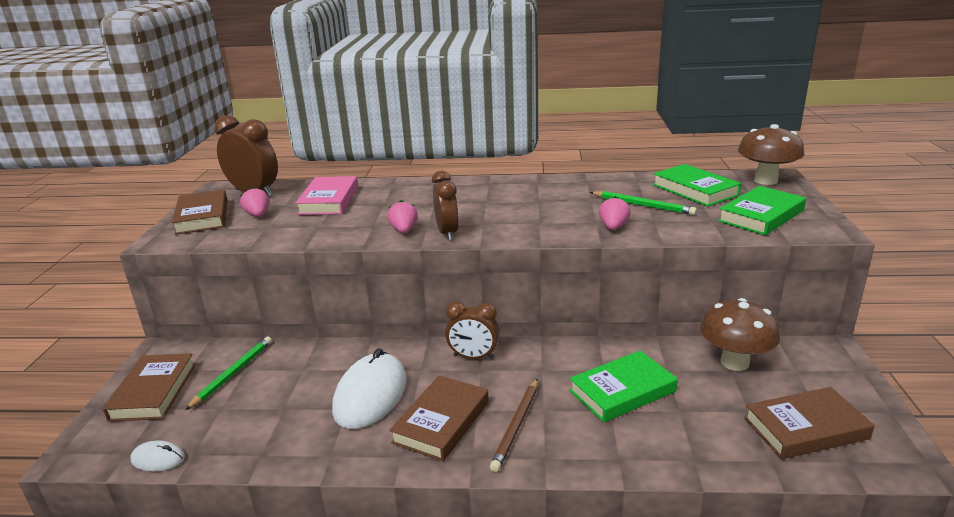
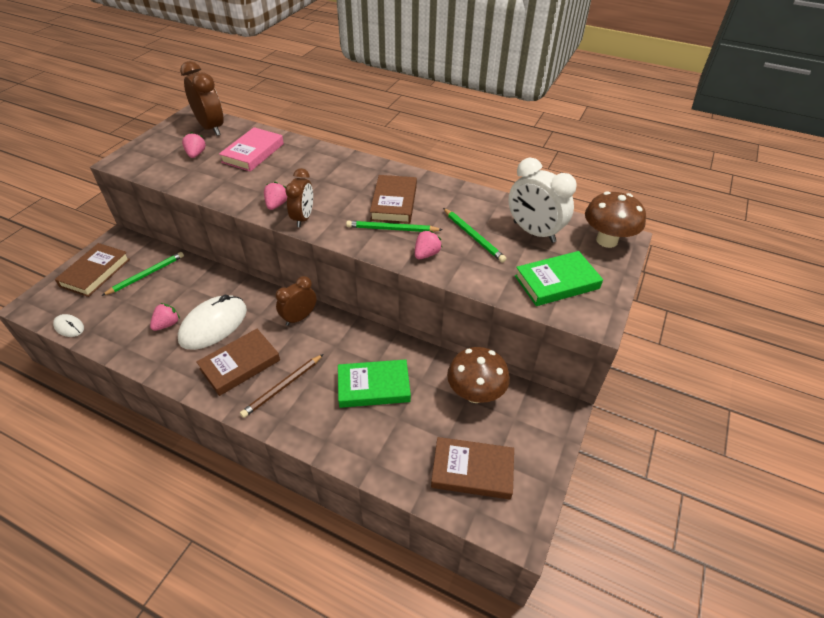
camera: 20 degrees right, 20 degrees up
brown book [171,189,227,235] -> brown book moved to [370,175,417,224]
brown clock [445,301,500,359] -> brown clock turned 105 degrees clockwise [276,276,316,326]
green book [653,164,741,207] -> white clock [508,158,577,243]
none -> pink strawberry [150,303,180,331]
none -> green pencil [346,221,443,232]

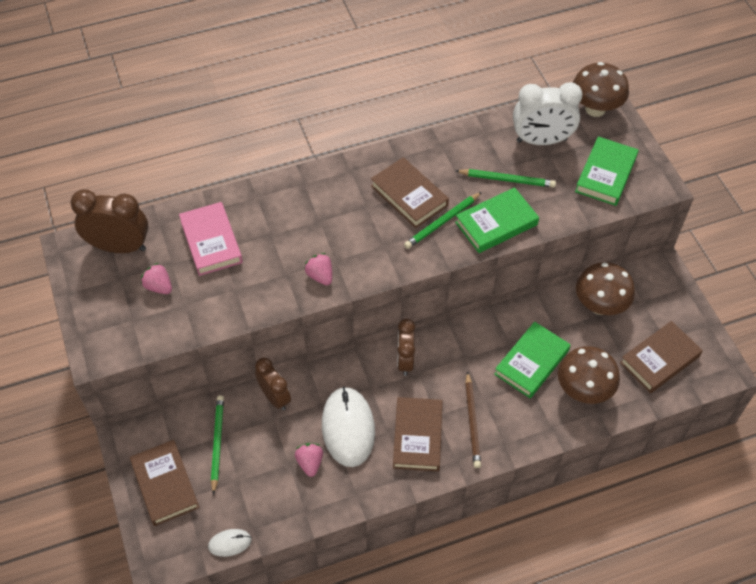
camera: 45 degrees left, 10 degrees up
brown clock [285,168,313,227] -> brown clock moved to [255,358,291,410]
pink strawberry [415,230,442,259] -> green book [455,187,539,253]
none -> brown mushroom [558,346,620,404]

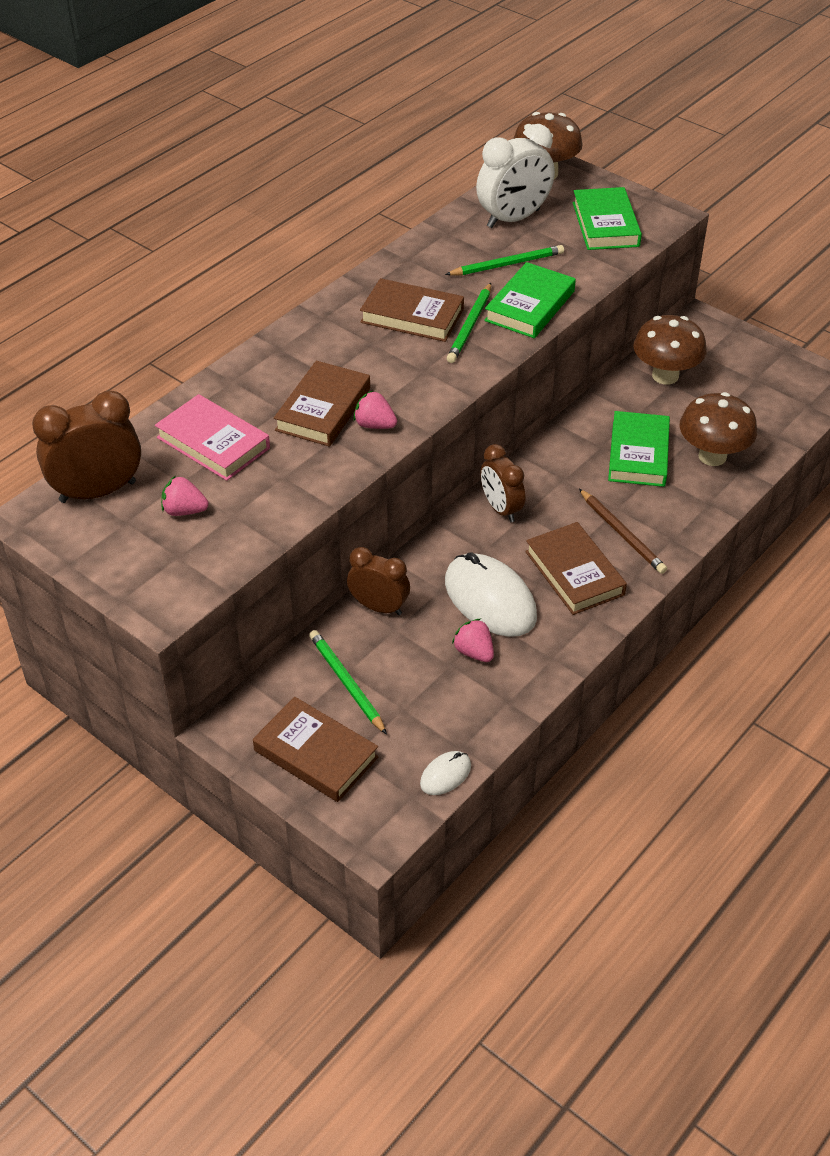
camera: 30 degrees left, 10 degrees down
brown book [620,321,703,393] -> brown book moved to [274,361,370,447]

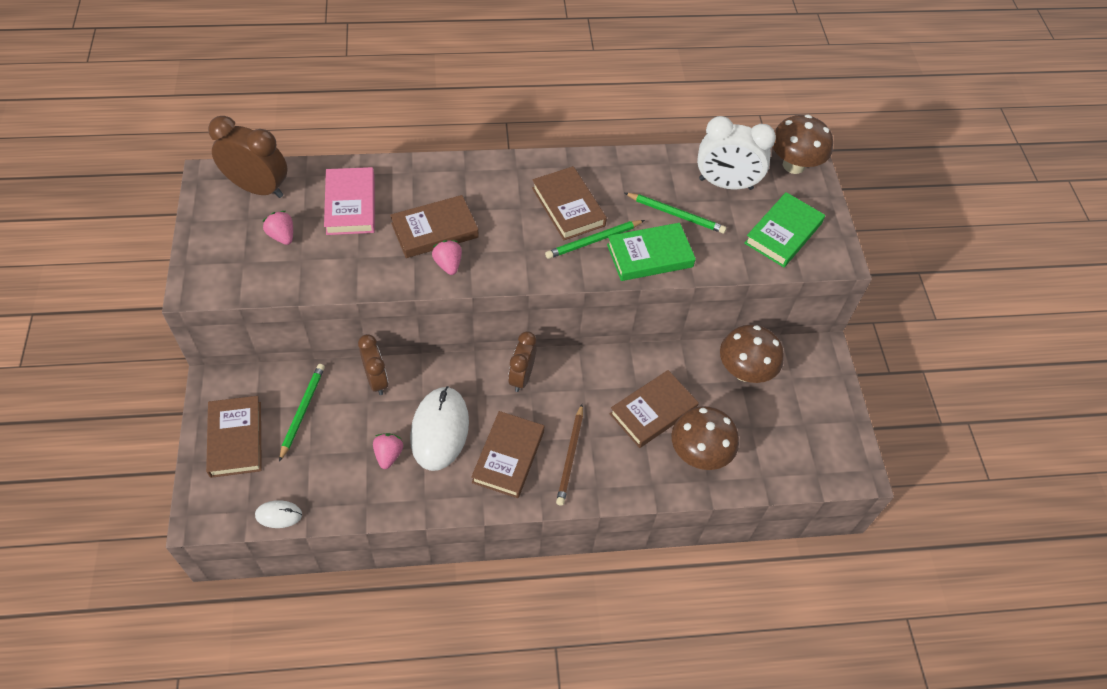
camera: 40 degrees right, 10 degrees up
green book [608,411,670,487] -> brown book [610,370,699,448]

